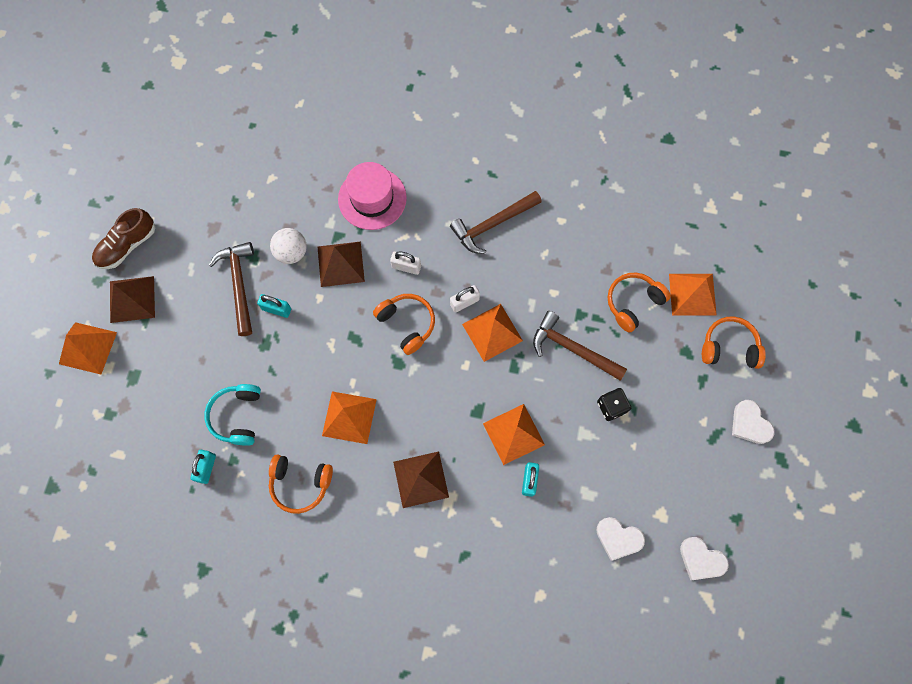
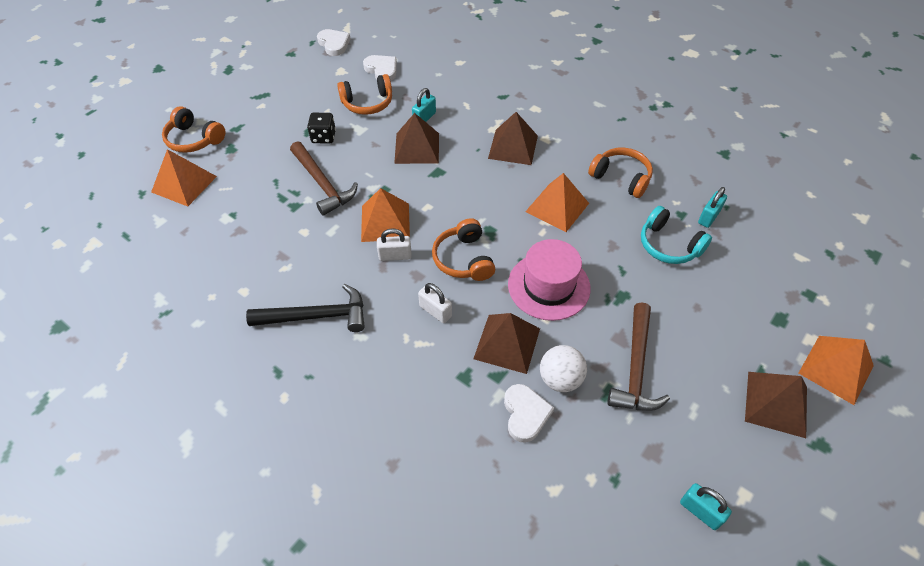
camera: 155 degrees left, 20 degrees down
brown shoe [92,208,155,269] -> none
turquoise headphones [204,384,261,446] -> turquoise headphones turned 105 degrees clockwise [641,206,712,264]
turquoise padlock [257,294,291,318] -> turquoise padlock moved to [680,483,732,530]
pink hat [338,162,407,230] -> pink hat moved to [508,239,591,321]
brown hammer [450,191,542,254] -> black hammer [246,284,365,332]
orange pyramid [483,404,545,465] -> brown pyramid [394,113,439,164]
orange headphones [608,273,671,333] -> orange headphones moved to [337,74,392,115]
white heart [732,400,775,444] -> white heart moved to [504,384,554,443]

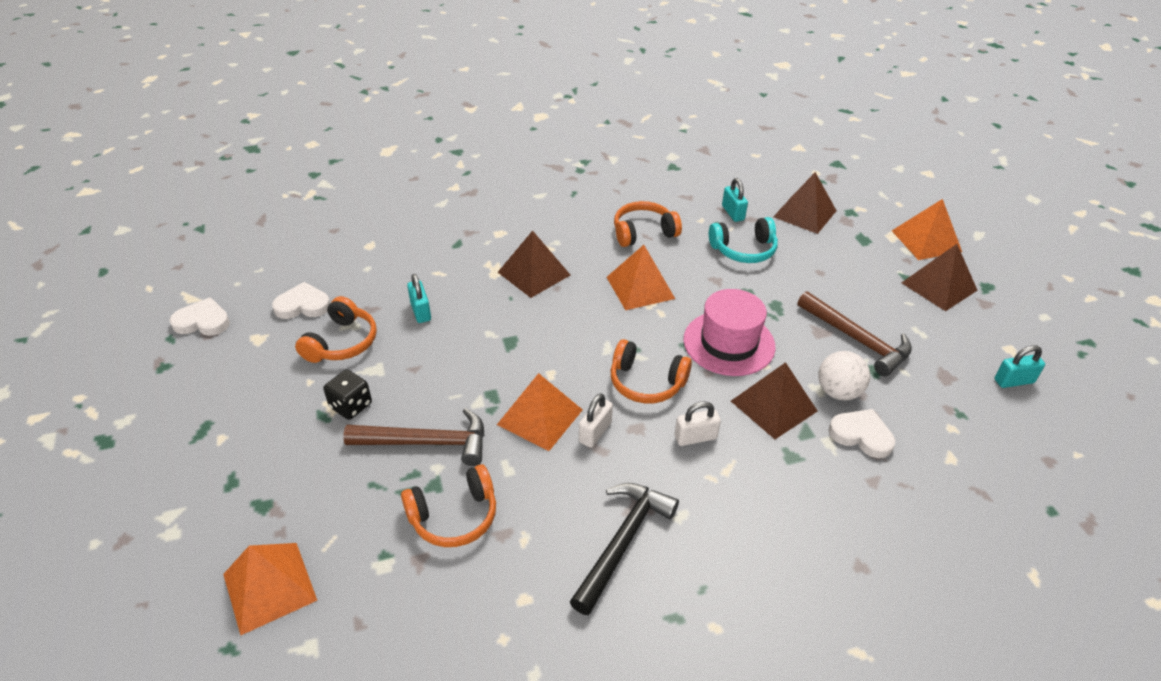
camera: 55 degrees left, 10 degrees down
orange headphones [162,106,225,153] -> orange headphones moved to [401,464,496,547]
brown pyramid [394,113,439,164] -> brown pyramid moved to [773,172,837,234]

